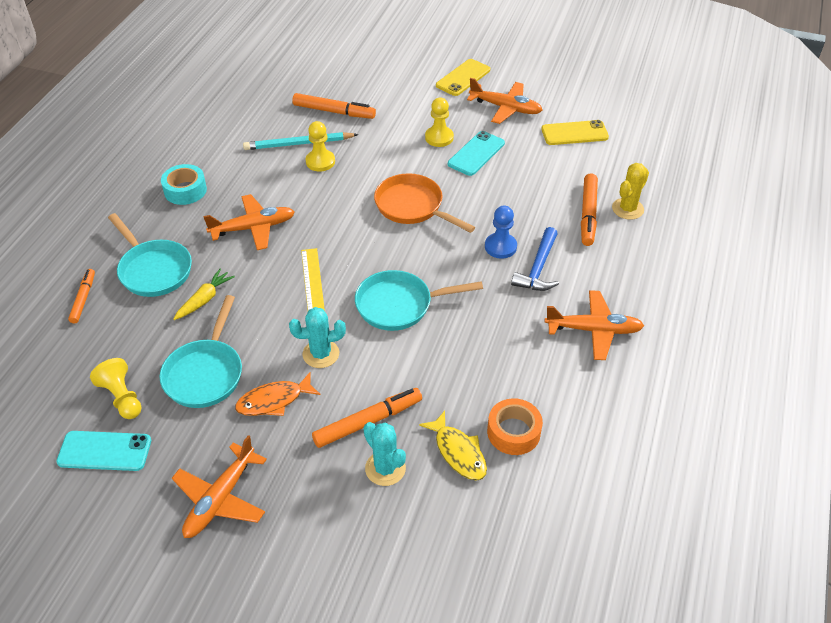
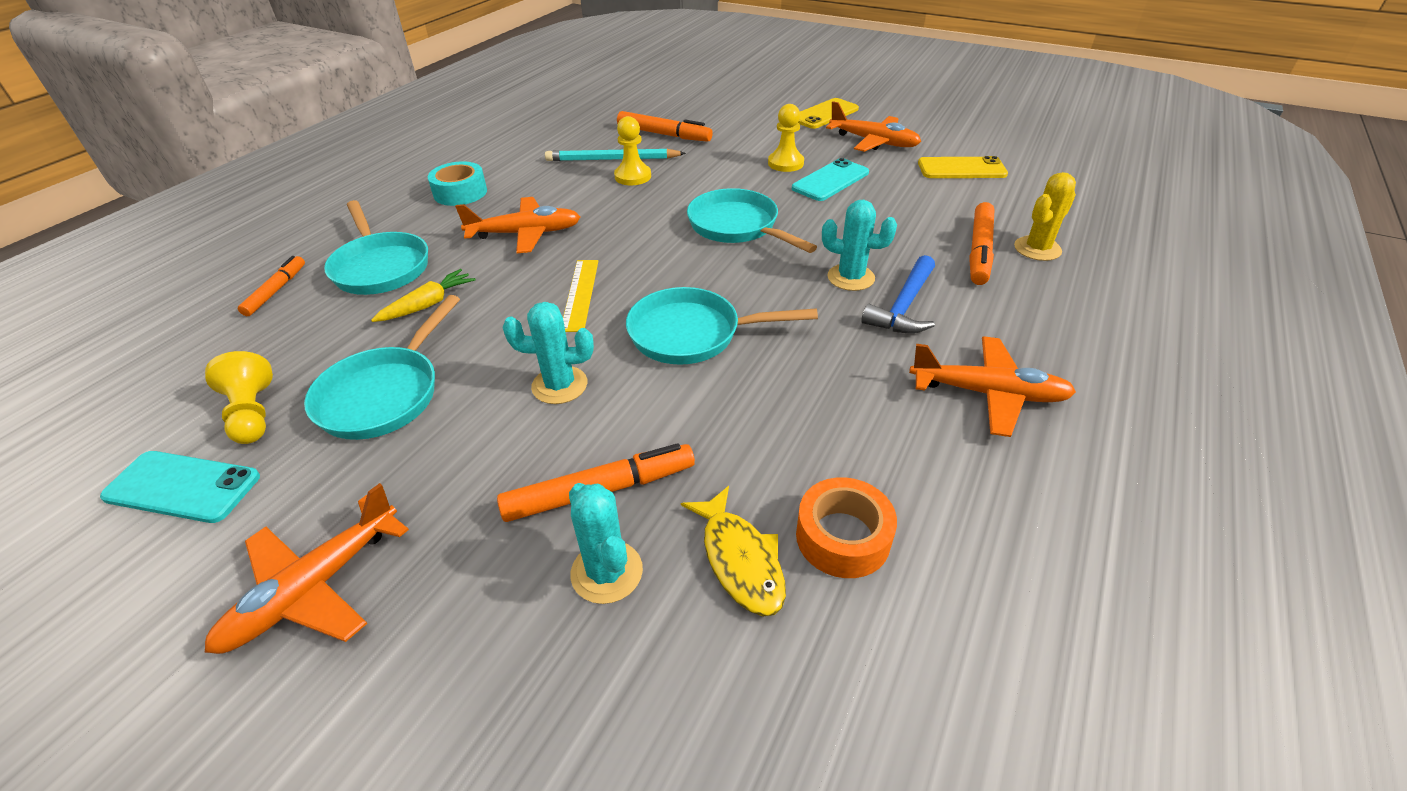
camera: 10 degrees right, 5 degrees down
orange fish [235,372,321,416] -> none
orange pan [374,173,475,233] -> turquoise pan [687,188,817,253]
blue pawn [485,206,517,259] -> turquoise cactus [822,200,897,291]

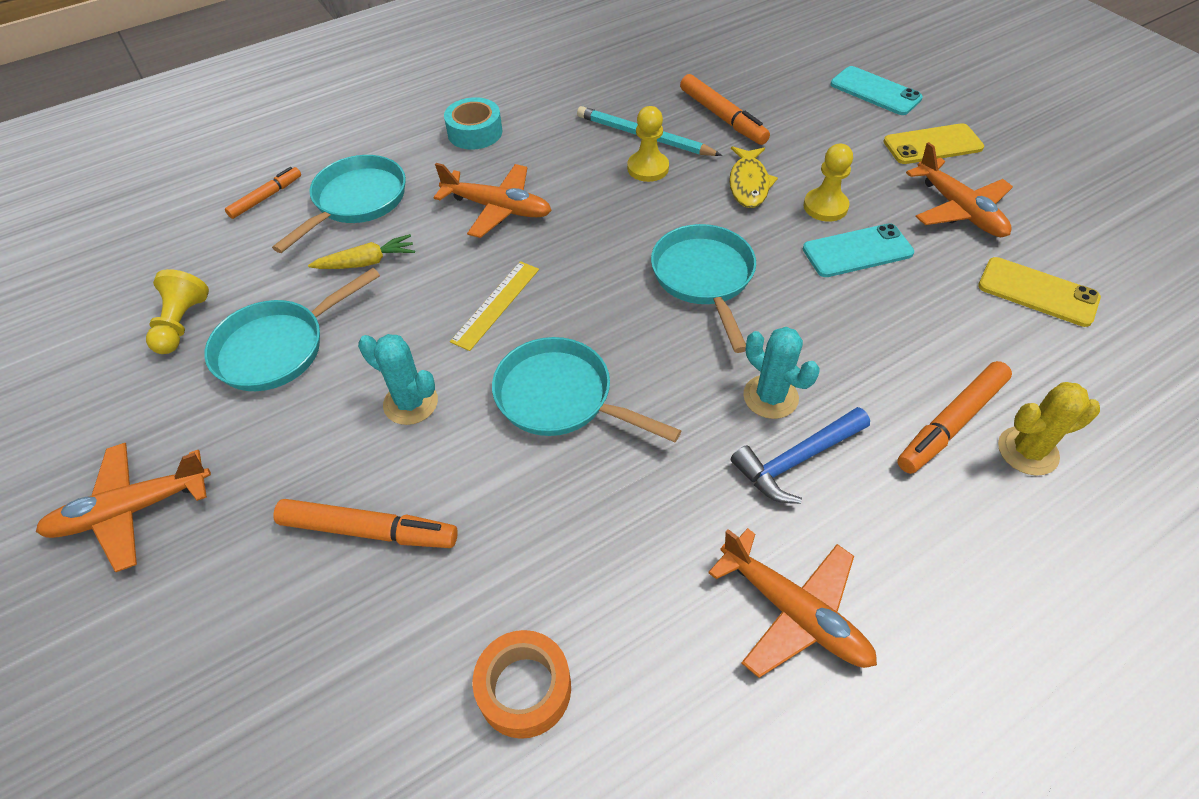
camera: 30 degrees right, 10 degrees up
turquoise phone [100,451,260,523] -> turquoise phone moved to [830,66,923,115]
turquoise pan [324,200,428,295] -> turquoise pan turned 150 degrees counterclockwise [272,155,406,253]
turquoise cactus [569,483,643,604] -> none
yellow fish [681,486,786,616] -> yellow fish moved to [729,146,778,208]

